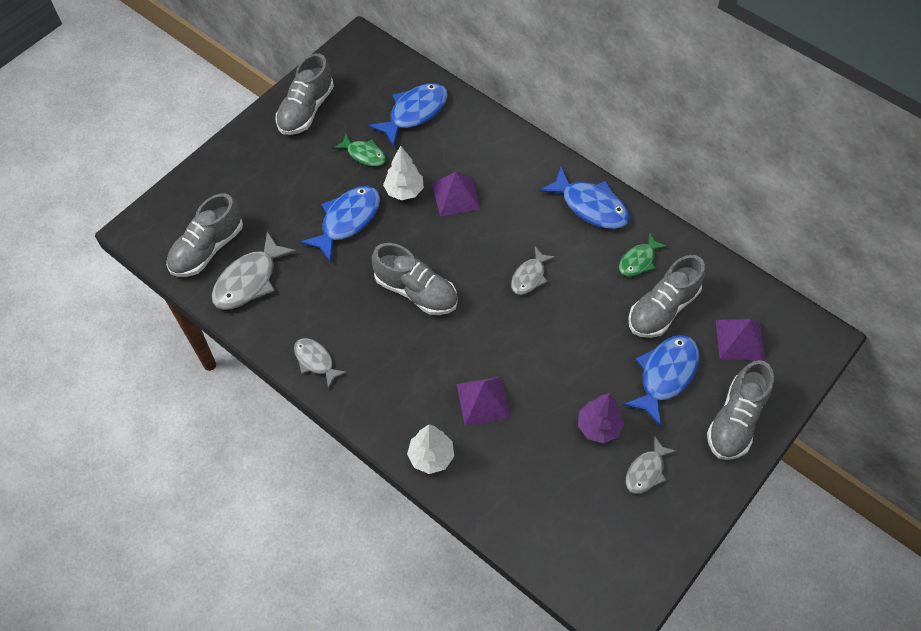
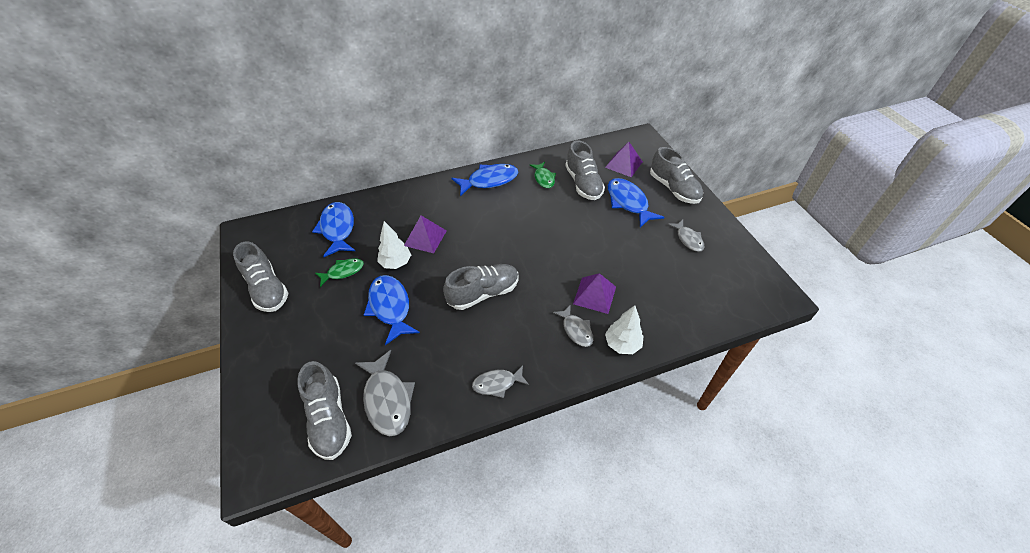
camera: 60 degrees left, 10 degrees down
grey fish [511,247,556,295] -> grey fish moved to [553,304,593,347]
purple tree [578,393,624,444] -> none

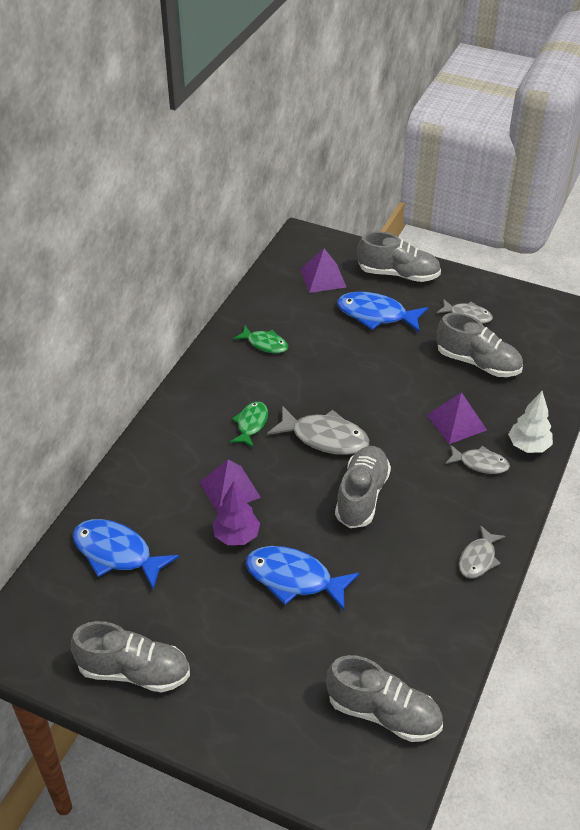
camera: 45 degrees left, 5 degrees down
green fish [315,258,364,287] -> green fish moved to [230,401,268,448]
grey fish [355,350,415,436] -> grey fish moved to [267,406,369,455]
white tree [377,221,411,269] -> purple tree [212,481,260,545]
blue fish [451,164,518,196] -> none
grey shoe [565,140,605,200] -> grey shoe moved to [437,313,523,377]

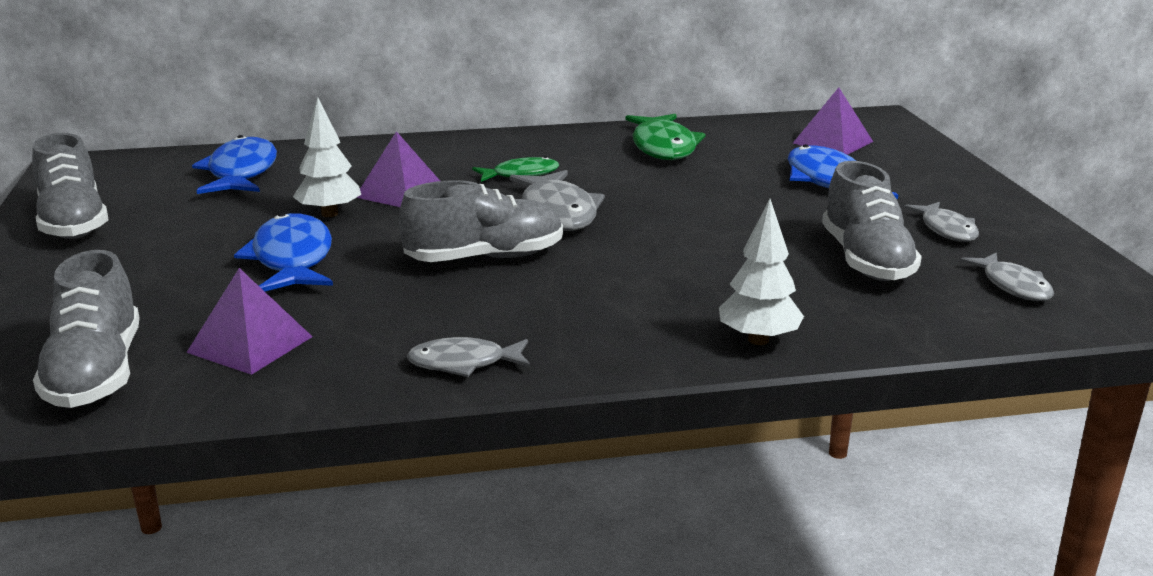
camera: 55 degrees right, 20 degrees down
purple tree [212,481,260,545] -> white tree [293,97,361,217]
green fish [233,326,288,353] -> green fish [625,114,705,160], size x1.64
grey shoe [357,231,441,282] -> none
purple pyramid [427,392,487,444] -> purple pyramid moved to [186,268,313,375]
grey fish [445,445,510,474] -> grey fish moved to [960,253,1054,301]

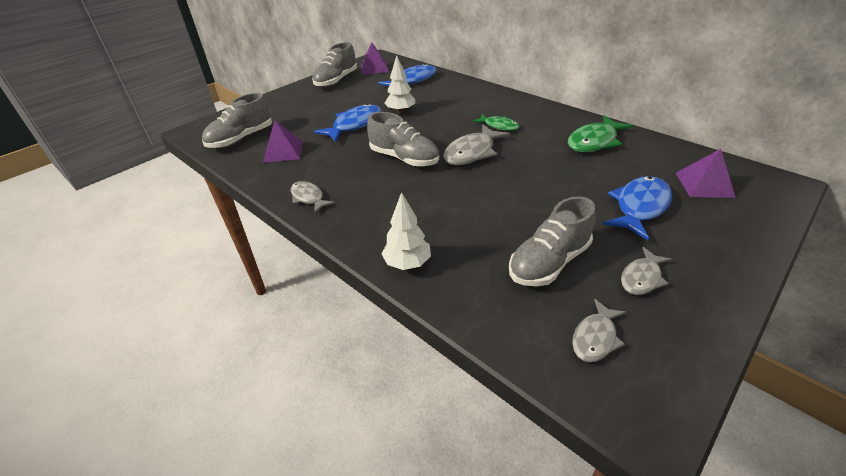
camera: 55 degrees right, 15 degrees up
purple pyramid [357,131,440,207] -> purple pyramid moved to [361,42,389,75]

